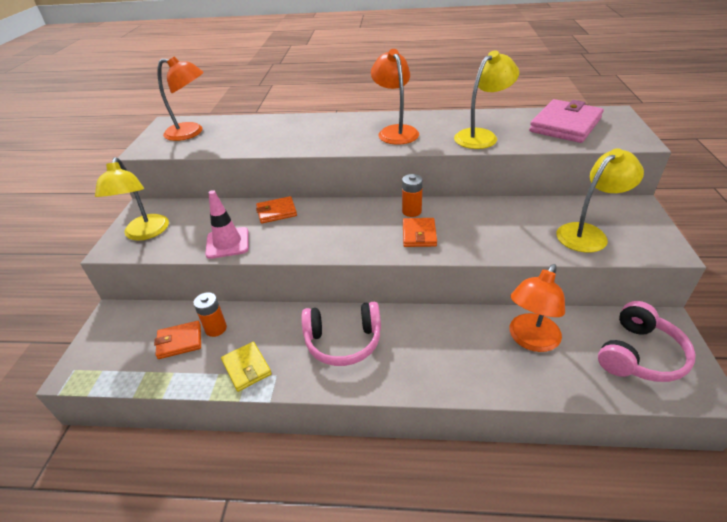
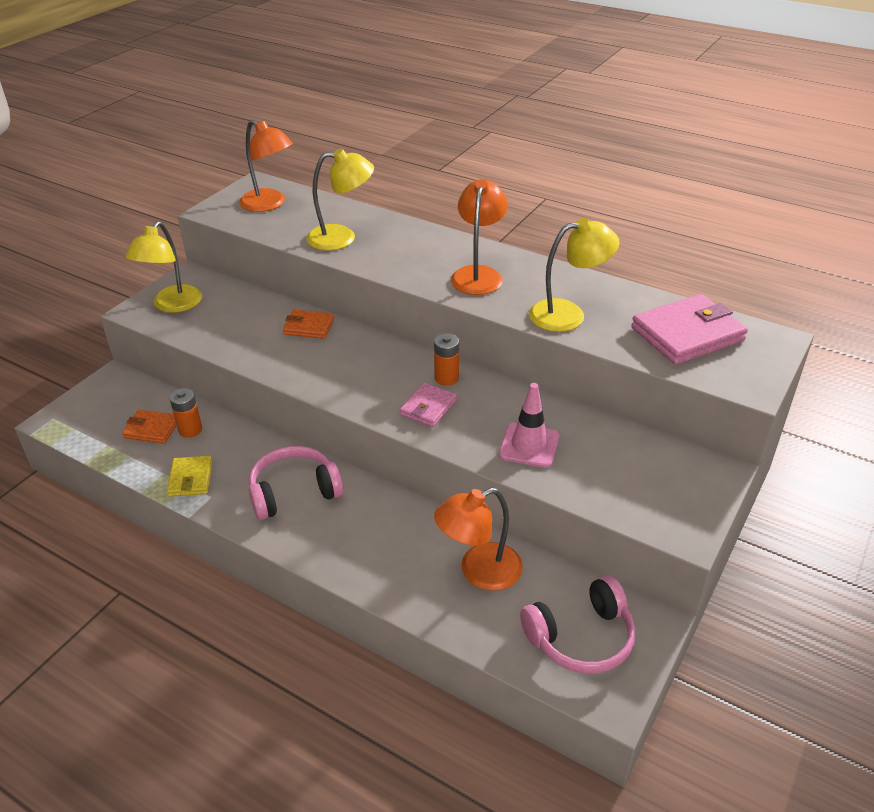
camera: 25 degrees right, 0 degrees up
pink traffic cone [205,190,249,259] -> pink traffic cone moved to [499,383,559,468]
pink headphones [301,302,381,366] -> pink headphones turned 135 degrees clockwise [249,446,344,520]
orange wallet [403,218,437,247] -> pink wallet [400,383,457,427]
yellow lamp [556,148,644,253] -> yellow lamp moved to [306,148,374,251]

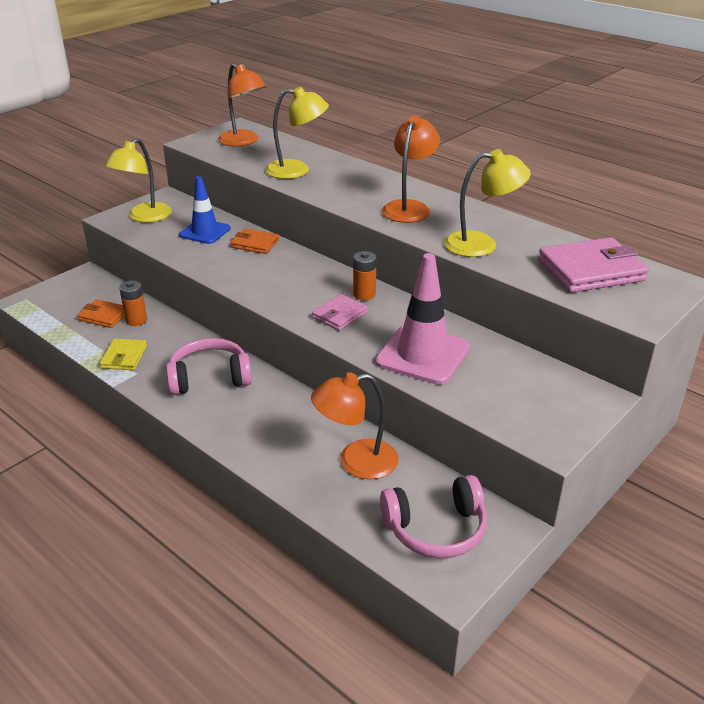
camera: 10 degrees right, 5 degrees down
pink traffic cone [499,383,559,468] -> pink traffic cone [375,253,470,385], size x1.52
none -> blue traffic cone [179,176,231,244]

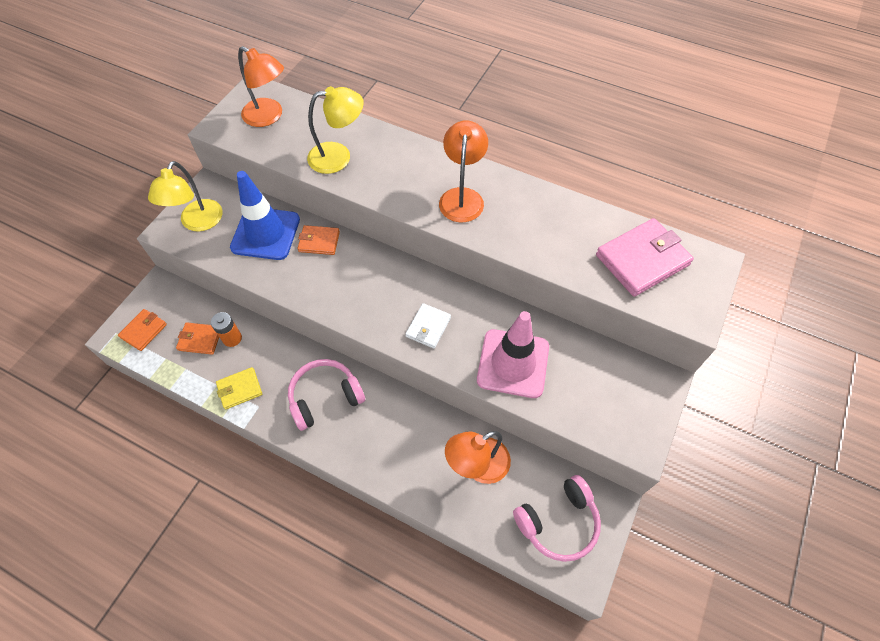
camera: 15 degrees left, 25 degrees up
yellow wallet [100,339,147,370] -> yellow wallet turned 75 degrees clockwise [216,367,262,409]
blue traffic cone [179,176,231,244] -> blue traffic cone [230,171,300,260], size x1.52
pink wallet [312,294,368,331] -> white wallet [405,303,451,349]
orange battery [353,251,376,300] -> none
yellow lamp [444,149,531,257] -> none
none -> orange wallet [118,309,167,351]

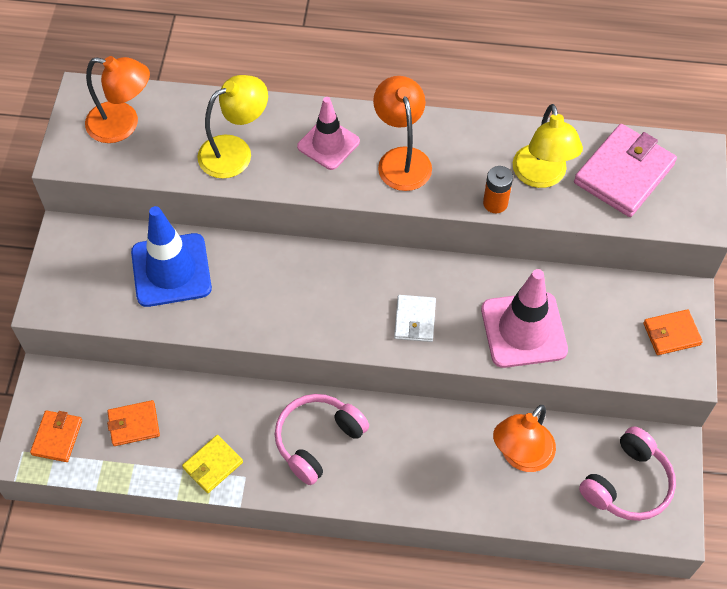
camera: 20 degrees left, 0 degrees up
yellow lamp [148,161,223,231] -> yellow lamp moved to [513,104,583,188]
orange battery [211,312,242,347] -> orange battery moved to [483,166,513,213]
orange wallet [298,225,340,255] -> orange wallet moved to [643,309,703,355]
none -> pink traffic cone [297,97,360,170]

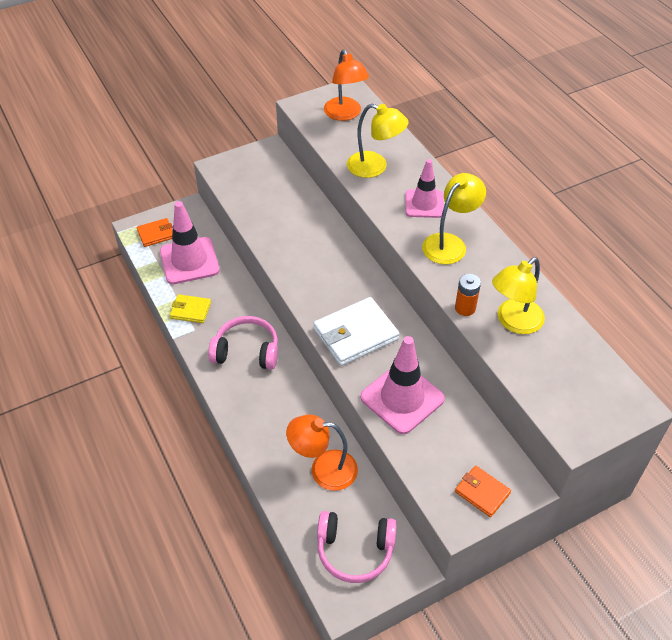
camera: 55 degrees right, 10 degrees down
orange wallet [107,400,160,446] -> pink traffic cone [160,201,220,284]
blue traffic cone [131,206,212,307] -> none
orange lamp [373,76,432,191] -> yellow lamp [422,173,486,264]
white wallet [394,295,436,342] -> white wallet [313,297,400,366], size x1.79
pink wallet [574,124,677,217] -> none

